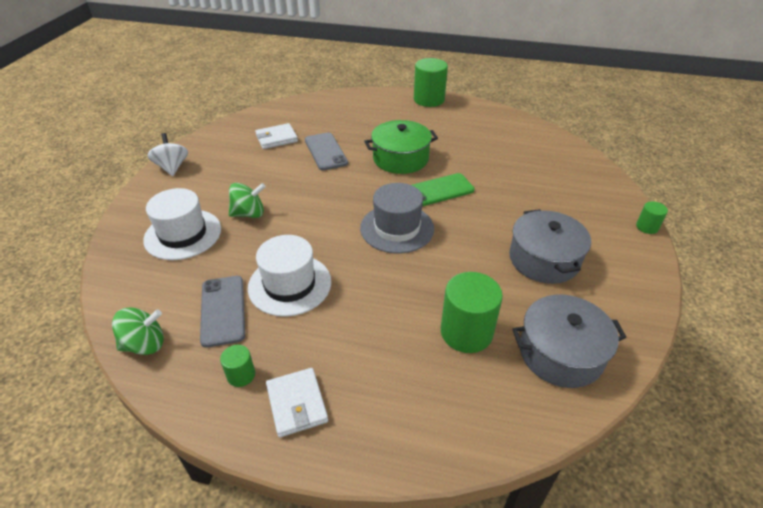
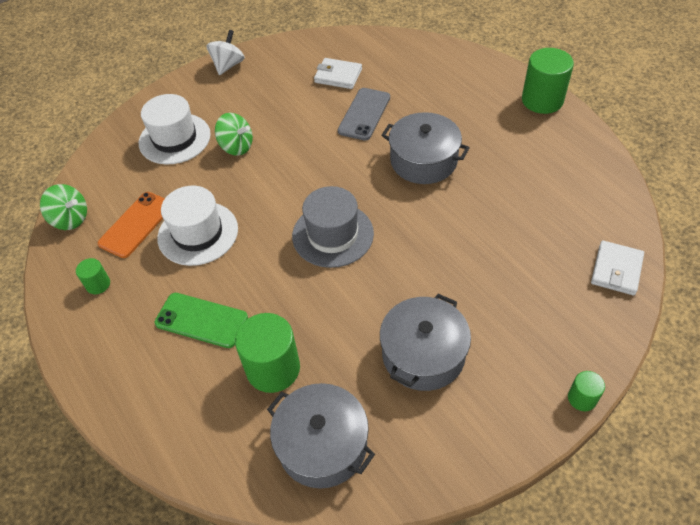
camera: 45 degrees right, 10 degrees up
grey phone [200,276,245,348] -> orange phone [98,192,165,258]
white wallet [266,368,328,437] -> white wallet moved to [591,240,644,295]
green pot [364,120,438,174] -> grey pot [381,112,470,184]
green phone [412,173,475,206] -> green phone moved to [155,293,248,348]

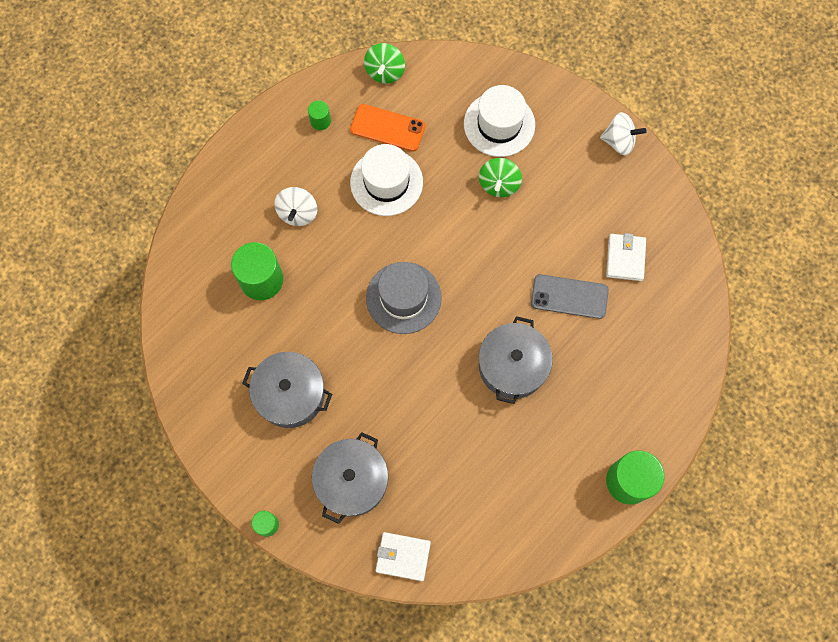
camera: 75 degrees right, 20 degrees up
green phone [155,293,248,348] -> white spinning top [274,187,317,226]
grey pot [267,383,375,489] -> grey pot moved to [312,432,388,524]

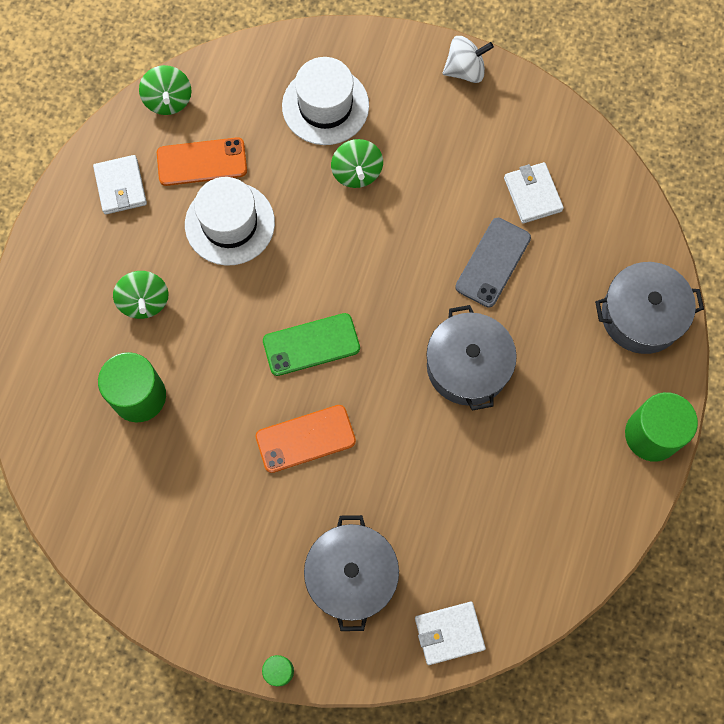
camera: 25 degrees left, 0 degrees up
grey pot [242,352,332,428] -> grey pot moved to [595,262,704,354]
white spinning top [274,187,317,226] -> green spinning top [113,271,169,319]
green cylinder [308,100,331,130] -> white wallet [93,155,147,214]
grey hat [366,262,442,334] -> green phone [263,313,360,376]
grey phone [531,274,609,319] -> grey phone turned 45 degrees counterclockwise [455,218,531,308]
none -> orange phone [255,405,356,473]

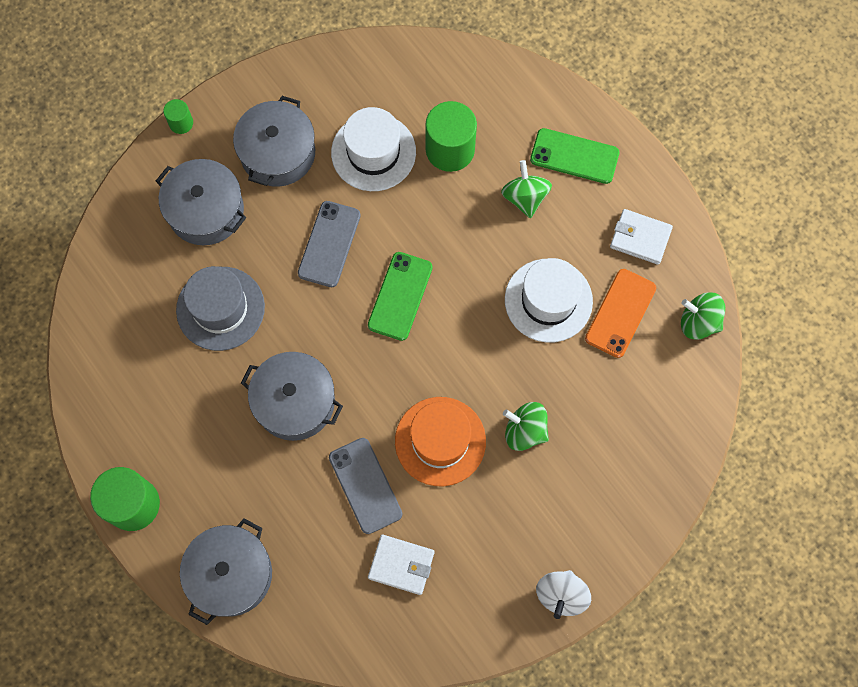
camera: 125 degrees right, 0 degrees up
green spinning top [113,271,169,319] -> green spinning top turned 60 degrees clockwise [501,160,552,218]
orange phone [255,405,356,473] -> grey phone [298,201,361,287]
white hat [282,57,369,145] -> white hat moved to [331,107,416,191]
white wallet [415,602,486,665] -> none
none -> grey hat [176,266,265,351]
none -> grey pot [233,96,315,187]
none -> orange hat [395,397,486,486]
none -> green phone [530,128,619,184]

